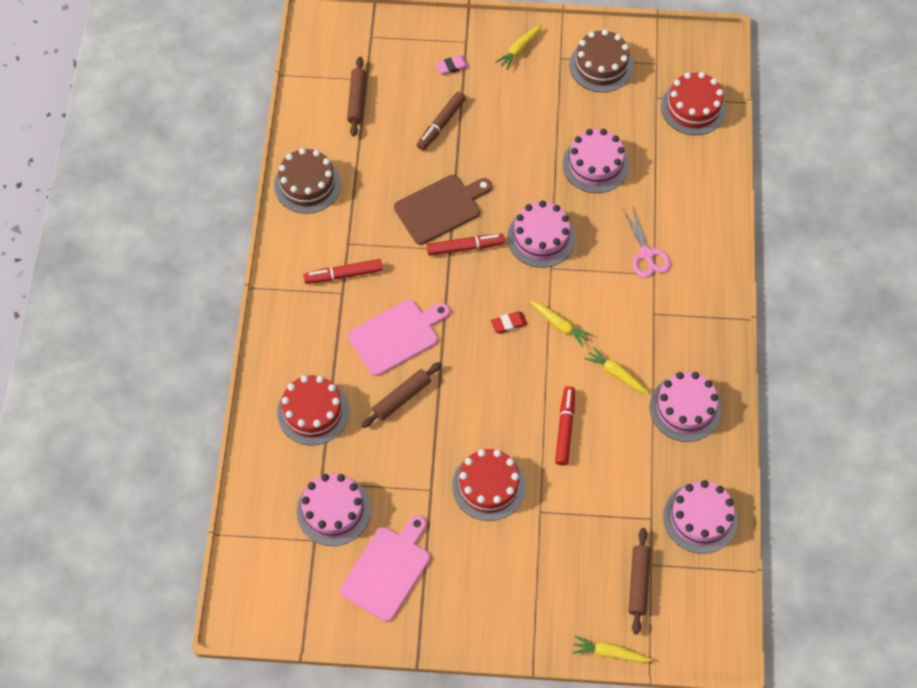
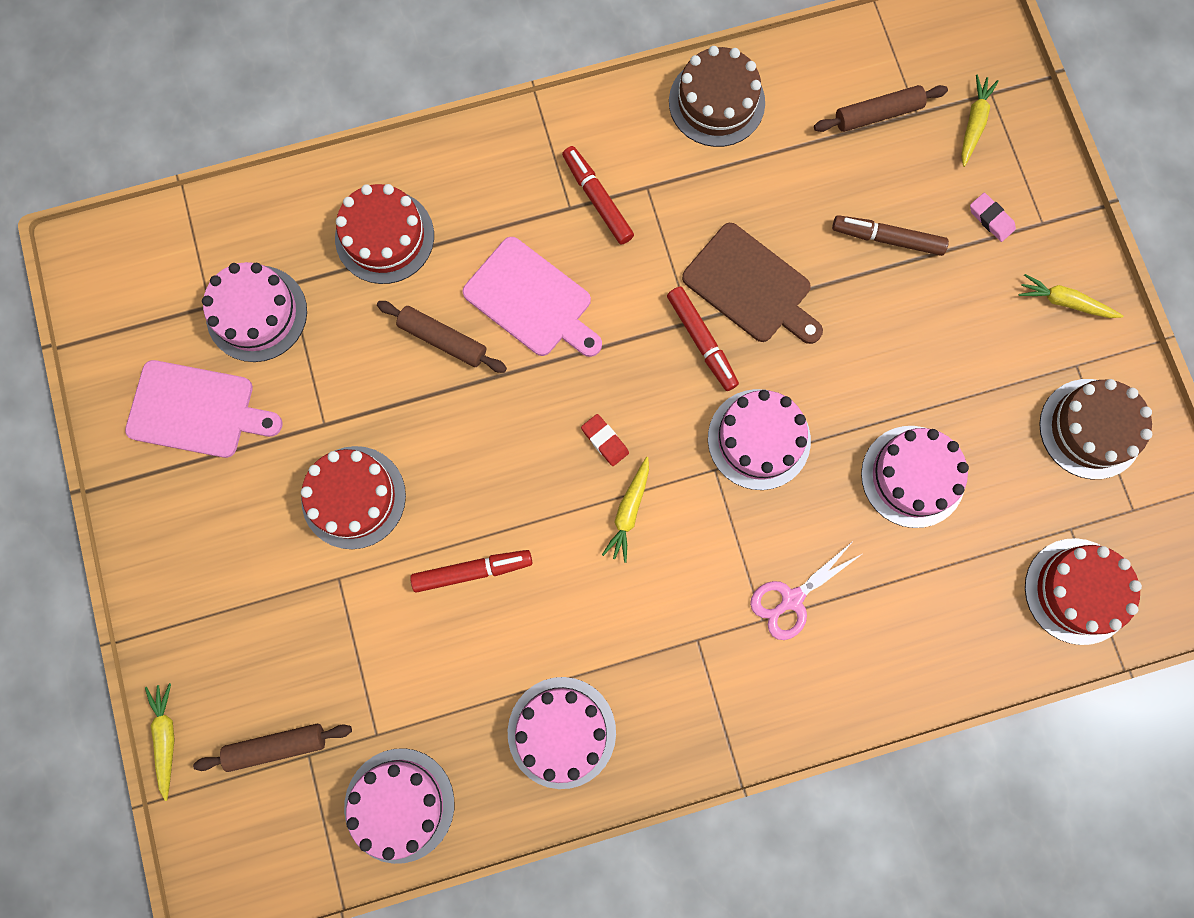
camera: 70 degrees right, 15 degrees up
yellow carrot [584,346,649,394] -> yellow carrot moved to [961,74,999,167]

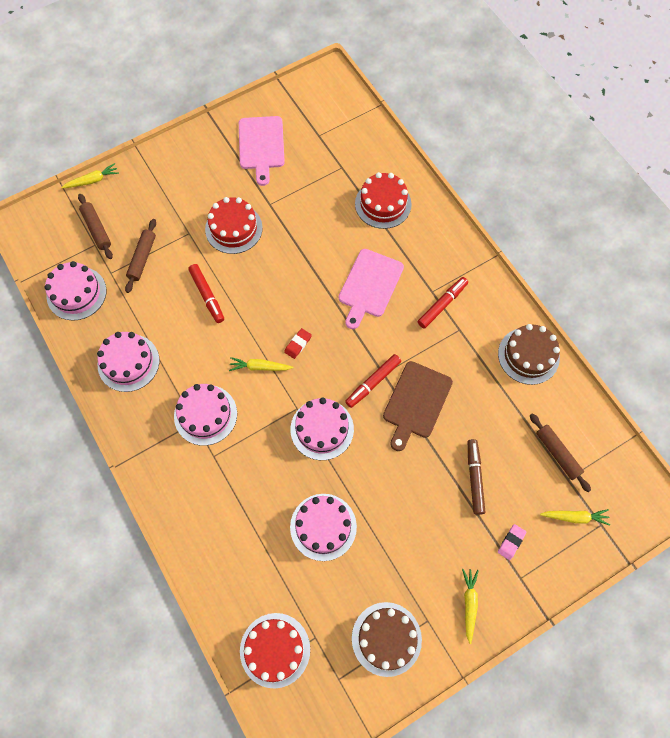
camera: 75 degrees right, 10 degrees down
pink cake [202,262,307,362] -> pink cake moved to [174,384,237,446]
brown rolling pin [377,301,507,373] -> brown rolling pin moved to [125,219,156,293]
pink scissors [750,541,862,640] -> none

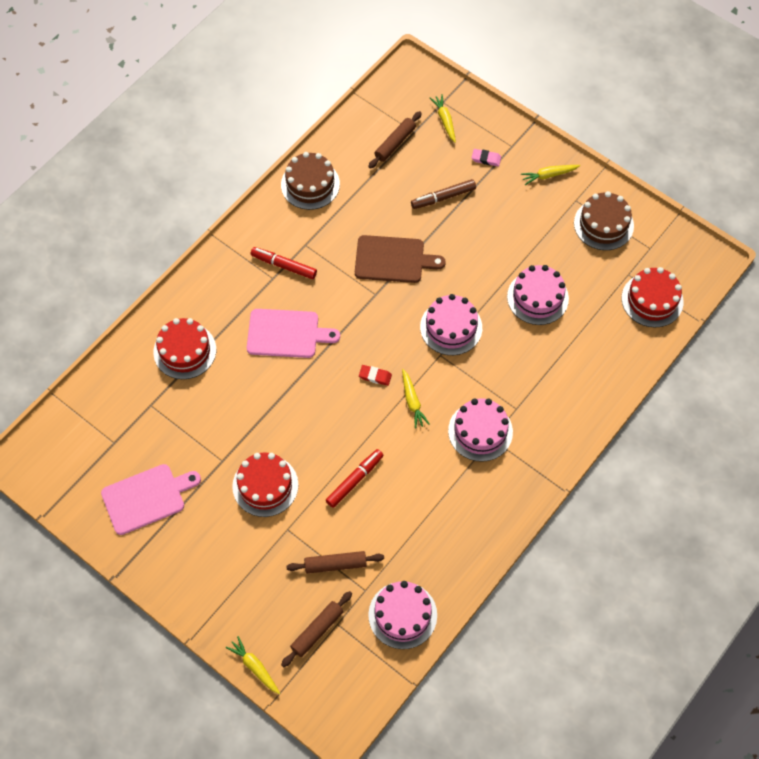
camera: 110 degrees left, 5 degrees down
pink cake [97,332,160,392] -> none
red marker [345,354,401,408] -> none

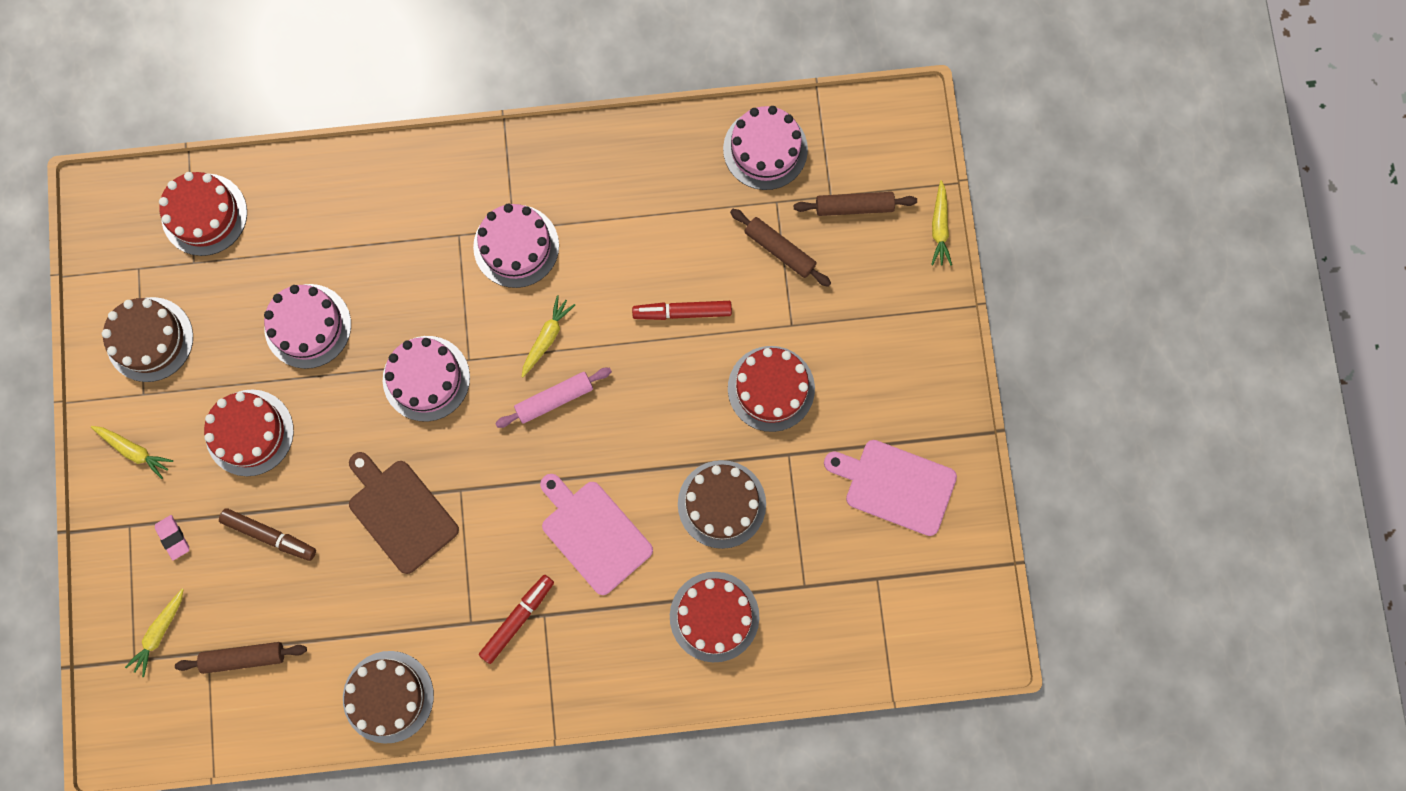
camera: 135 degrees left, 15 degrees up
red marker [251,247,317,279] -> red marker turned 120 degrees counterclockwise [479,575,554,664]
red eraser [359,365,392,386] -> pink rolling pin [495,368,612,428]
none -> red cake [204,389,294,476]
none -> brown cake [678,460,766,549]

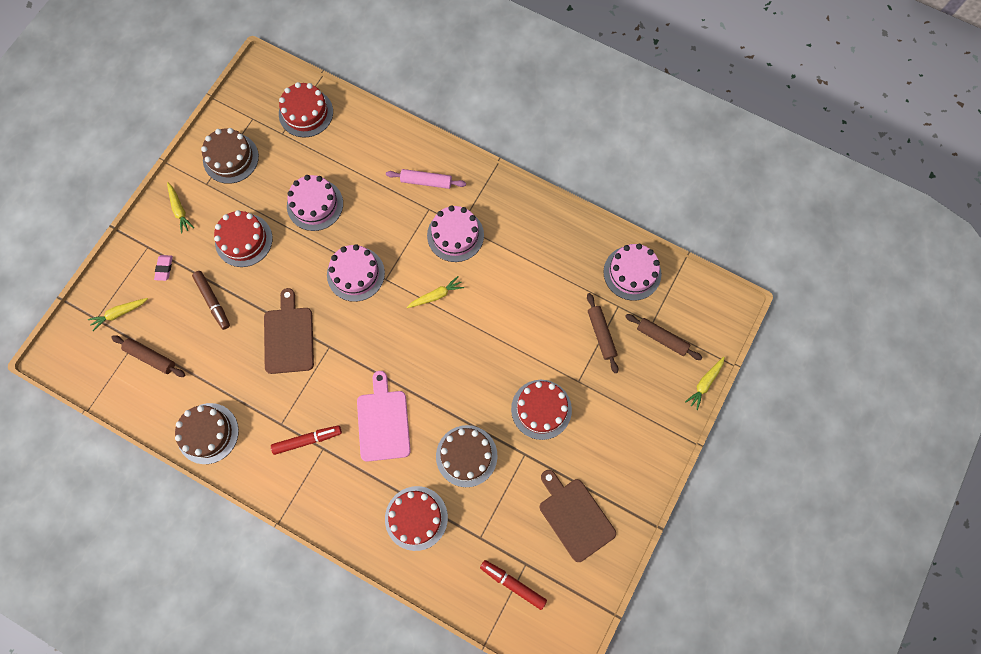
camera: 35 degrees right, 5 degrees down
pink rolling pin [495,368,612,428] -> pink rolling pin moved to [386,169,466,189]
red marker [632,301,732,320] -> red marker moved to [480,560,547,610]
pink cutting board [824,440,957,536] -> brown cutting board [540,470,616,562]

